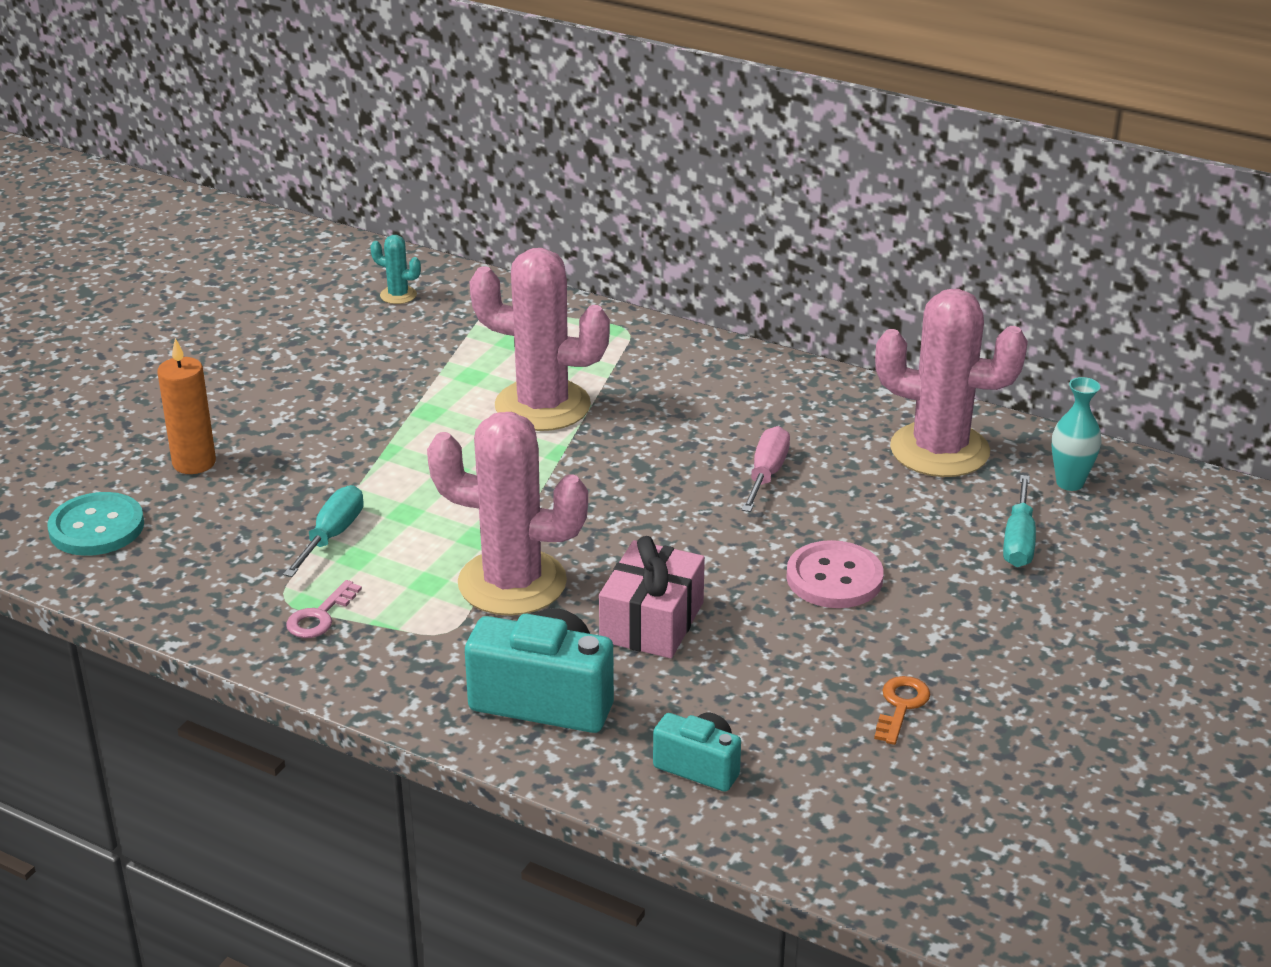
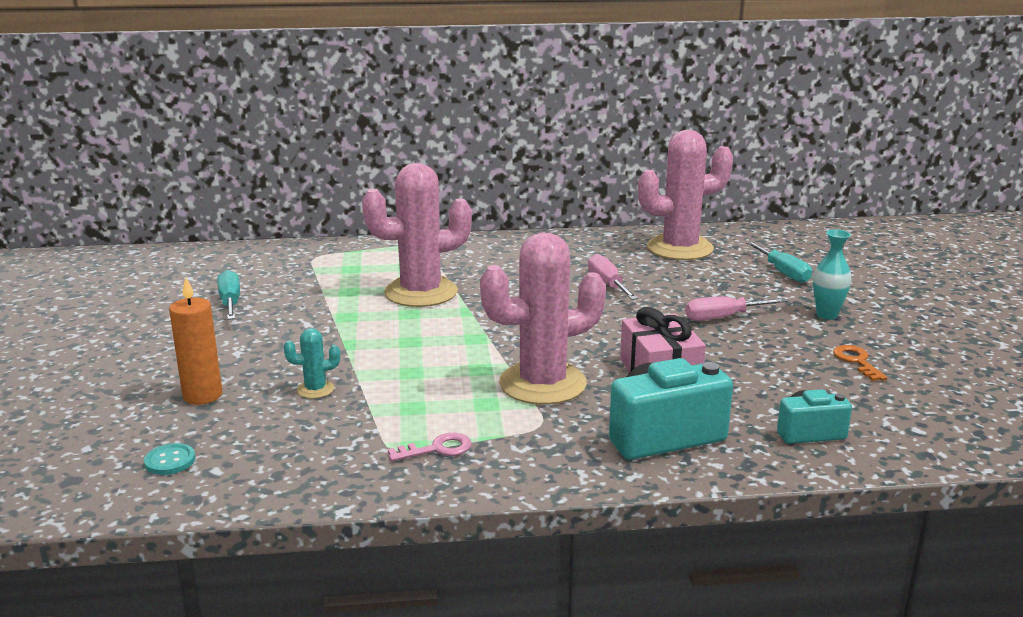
camera: 35 degrees left, 10 degrees down
turquoise button [47,492,144,556] -> turquoise button [144,443,195,475], size x0.55
turquoise screwdriver [283,485,364,577] -> turquoise screwdriver moved to [217,270,240,320]
pink key [286,580,362,638] -> pink key turned 105 degrees counterclockwise [388,433,472,462]
turquoise cactus [370,235,421,304] -> turquoise cactus moved to [284,328,340,399]
pink button [786,540,884,608] -> pink screwdriver [685,296,787,321]
turquoise vase [1052,377,1102,491] -> turquoise vase moved to [813,229,852,320]

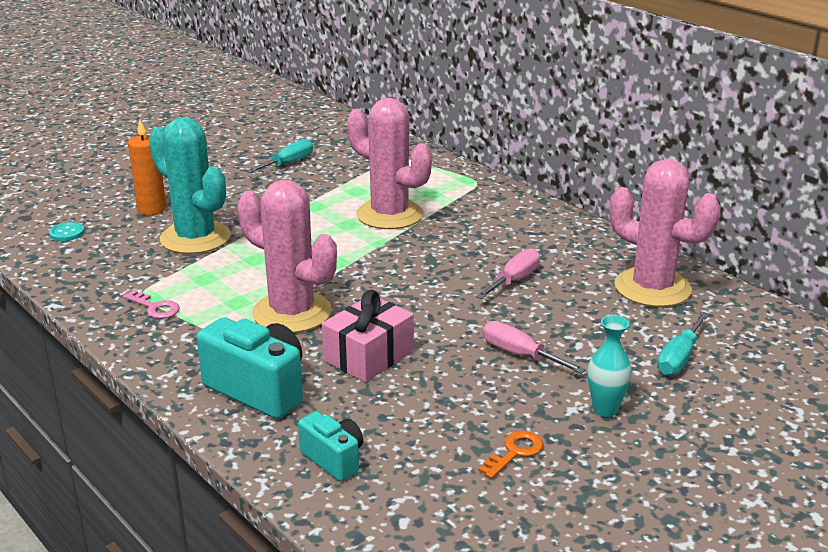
camera: 55 degrees right, 5 degrees up
turquoise cactus [284,328,340,399] -> turquoise cactus [149,117,231,254], size x2.39

